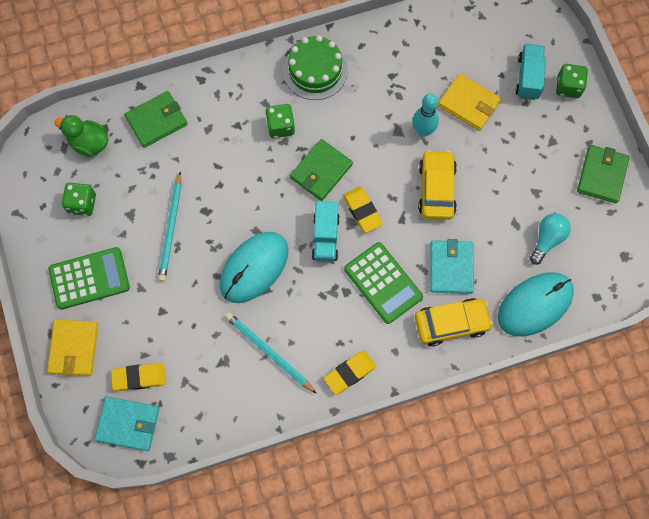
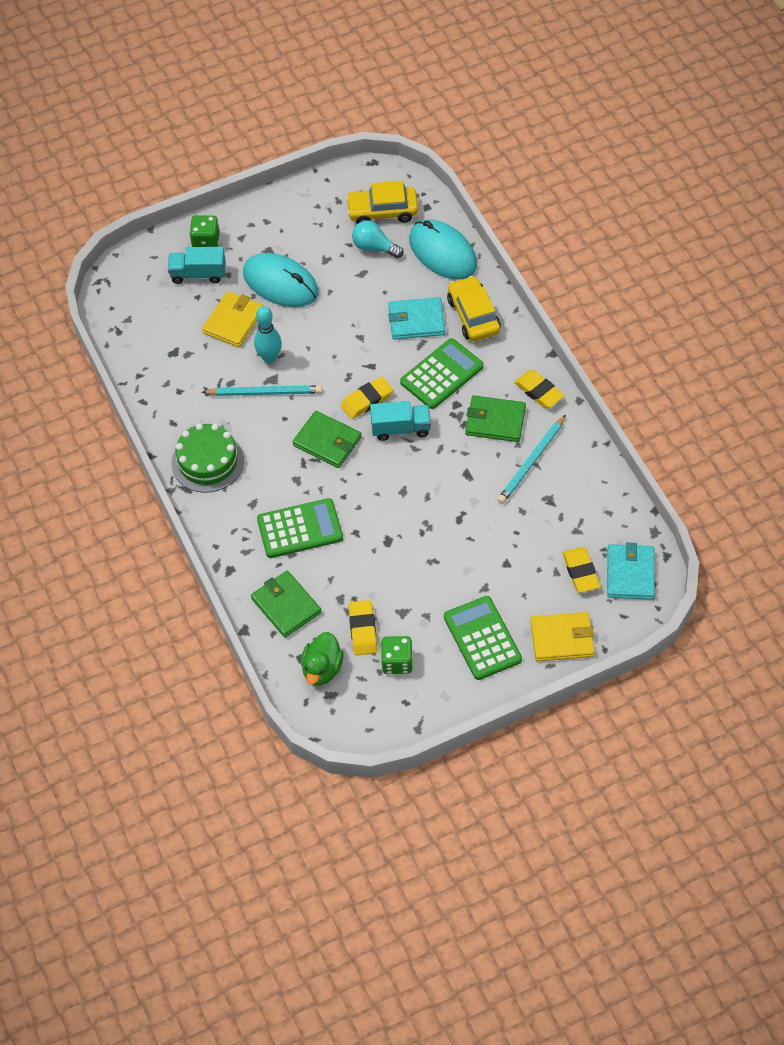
camera: 95 degrees left, 15 degrees down
turquoise pencil [158,172,182,282] -> turquoise pencil moved to [202,385,322,396]
turquoise mouse [220,232,288,303] -> turquoise mouse moved to [243,253,319,307]
green dice [266,104,295,138] -> none
yellow car [418,150,457,220] -> yellow car moved to [346,181,418,224]
green wallet [577,145,630,203] -> green wallet moved to [465,395,526,442]
none -> green calculator [257,498,343,558]
none -> yellow eraser [349,600,377,655]

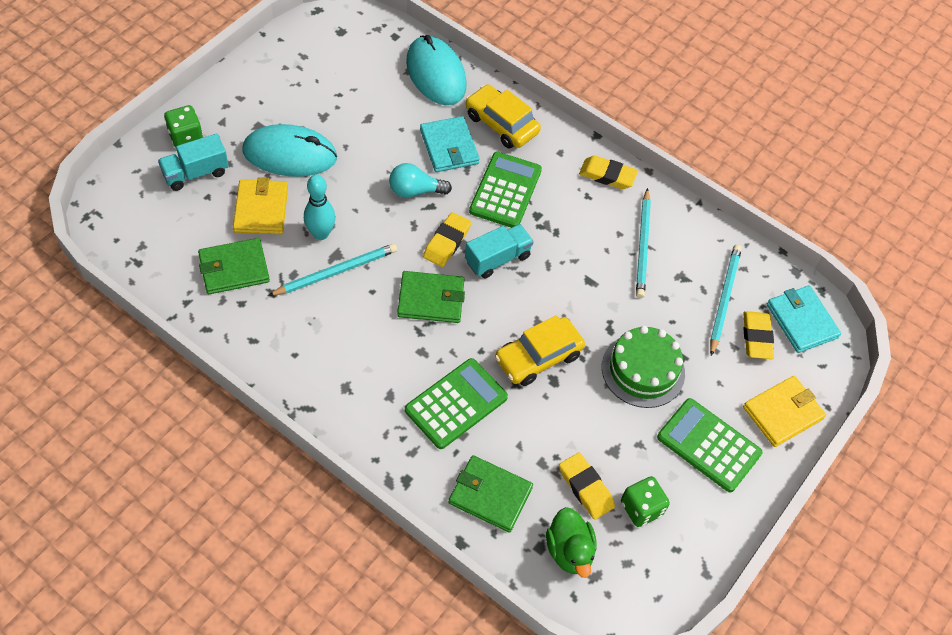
camera: 35 degrees left, 0 degrees up
green cake [172,423,244,493] -> green cake moved to [602,326,685,408]
yellow car [346,181,418,224] -> yellow car moved to [495,315,585,386]
turquoise light bulb [352,220,404,258] -> turquoise light bulb moved to [389,163,452,198]
turquoise wallet [388,297,445,340] -> turquoise wallet turned 75 degrees counterclockwise [420,116,480,172]
turquoise mouse [409,219,477,280] -> turquoise mouse turned 45 degrees clockwise [406,35,467,105]
green wallet [465,395,526,442] -> green wallet moved to [198,238,270,294]
yellow eraser [563,547,600,593] -> yellow eraser turned 45 degrees clockwise [743,311,774,359]
none -> turquoise pencil [710,245,742,356]

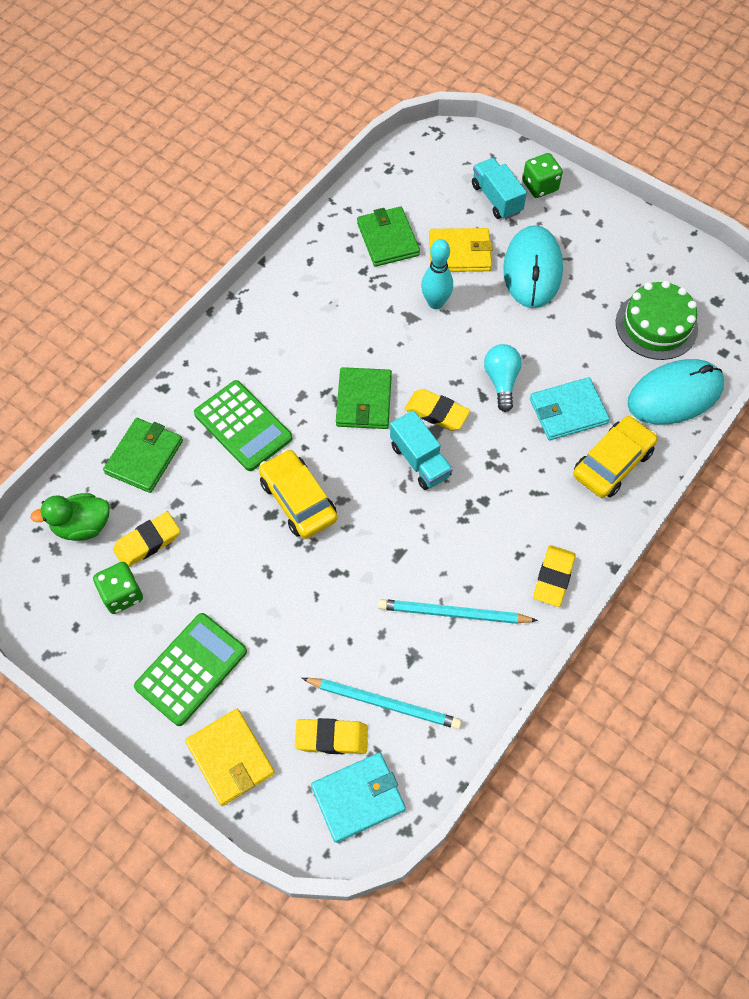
camera: 95 degrees right, 5 degrees up
turquoise pencil [268,243,397,296] -> none
green calculator [469,152,542,228] -> none
green cake [602,326,685,408] -> green cake moved to [616,281,698,360]

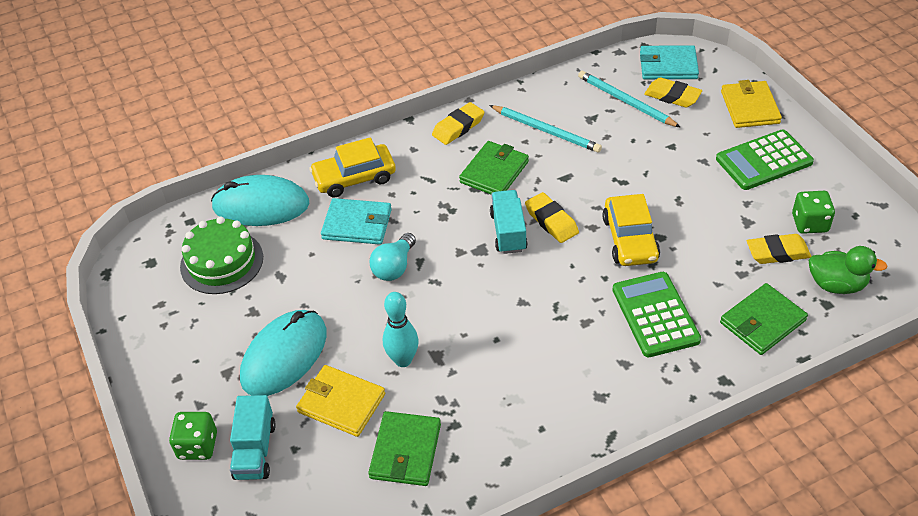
camera: 150 degrees left, 15 degrees down
green wallet [336,367,392,429] -> green wallet moved to [459,141,529,195]
yellow eraser [405,389,470,431] -> yellow eraser moved to [525,192,579,243]

